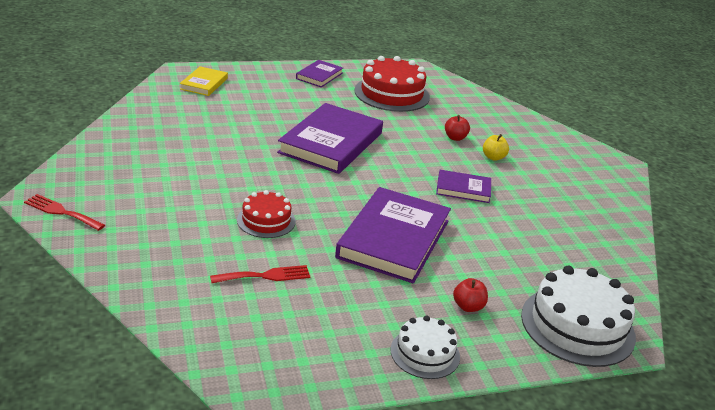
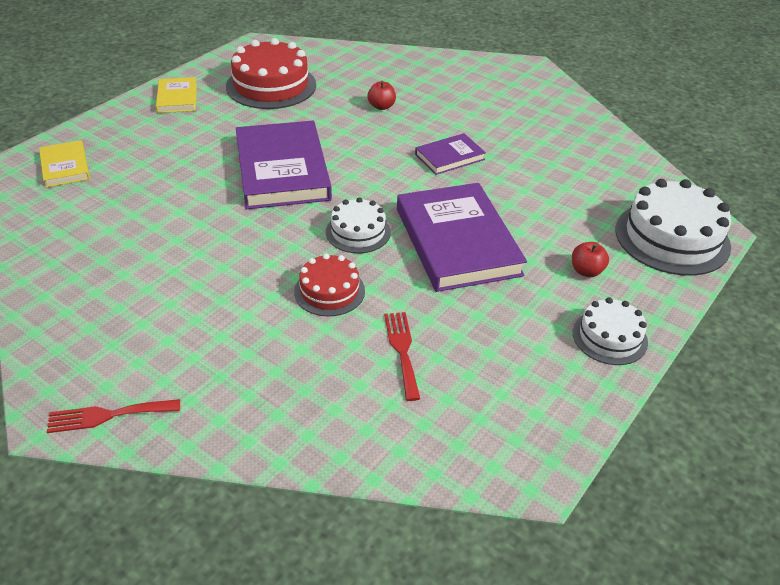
camera: 35 degrees left, 10 degrees up
red fork [210,265,311,283] -> red fork turned 45 degrees counterclockwise [384,312,420,401]
purple book [296,60,343,87] -> yellow book [156,77,197,113]
yellow apple [483,134,509,161] -> none
none -> white cake [326,197,391,253]

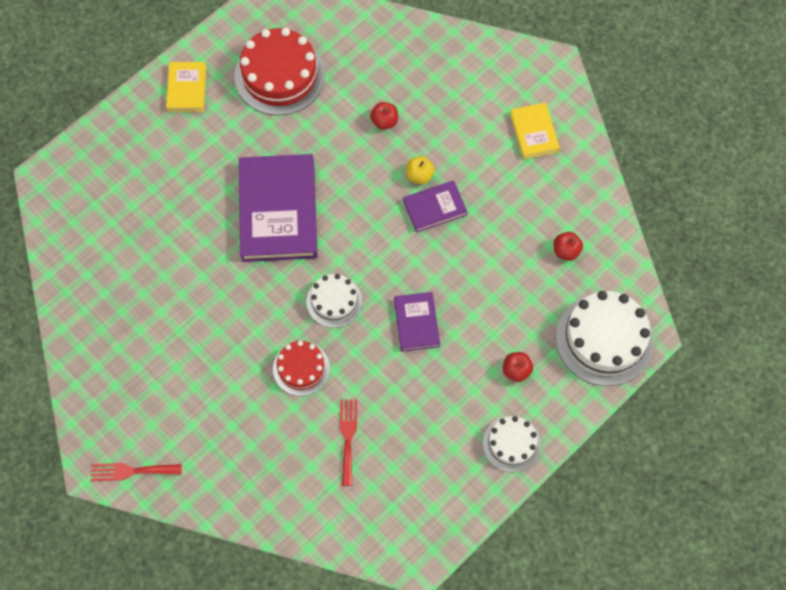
camera: 10 degrees right, 25 degrees up
yellow book [39,140,90,188] -> yellow book moved to [510,103,560,159]
purple book [397,183,527,292] -> purple book [394,292,440,352], size x0.51
none -> yellow apple [406,156,435,184]
none -> red apple [554,232,583,261]

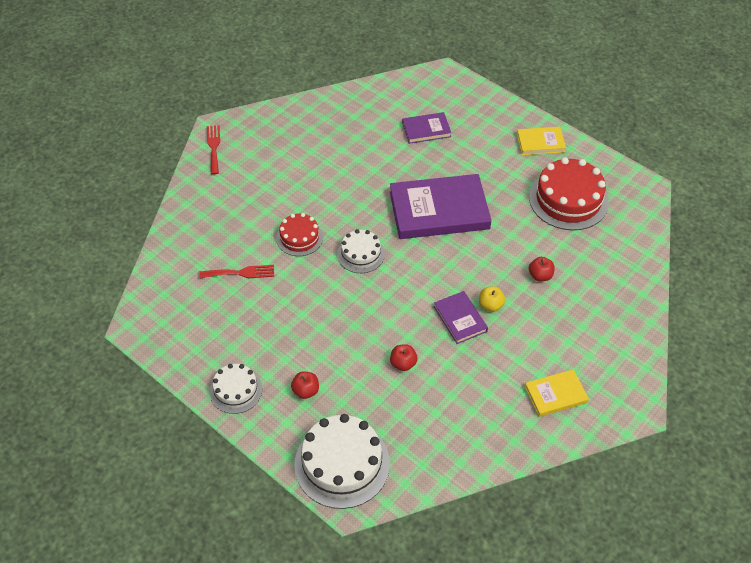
camera: 85 degrees right, 15 degrees down
purple book [394,292,440,352] -> purple book moved to [402,112,451,144]
red apple [554,232,583,261] -> red apple moved to [390,344,418,371]

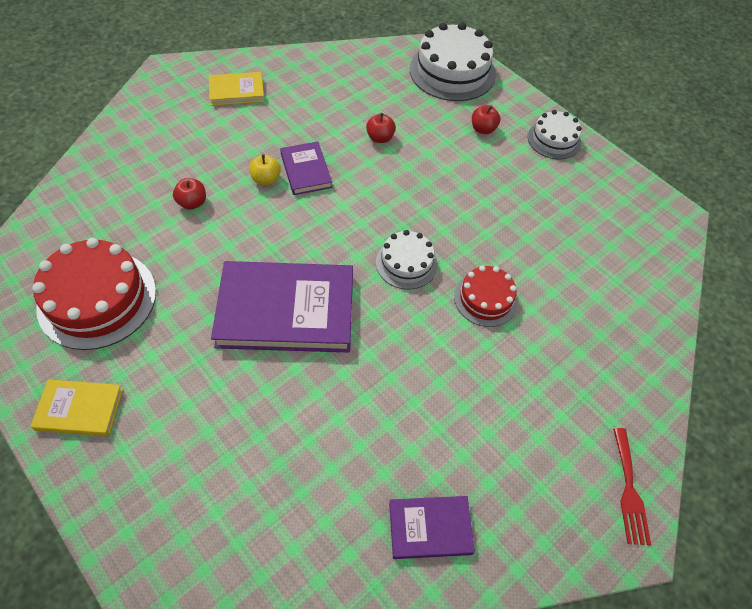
camera: 175 degrees left, 5 degrees up
red fork [199,265,274,278] -> none
purple book [402,112,451,144] -> purple book moved to [389,496,475,559]

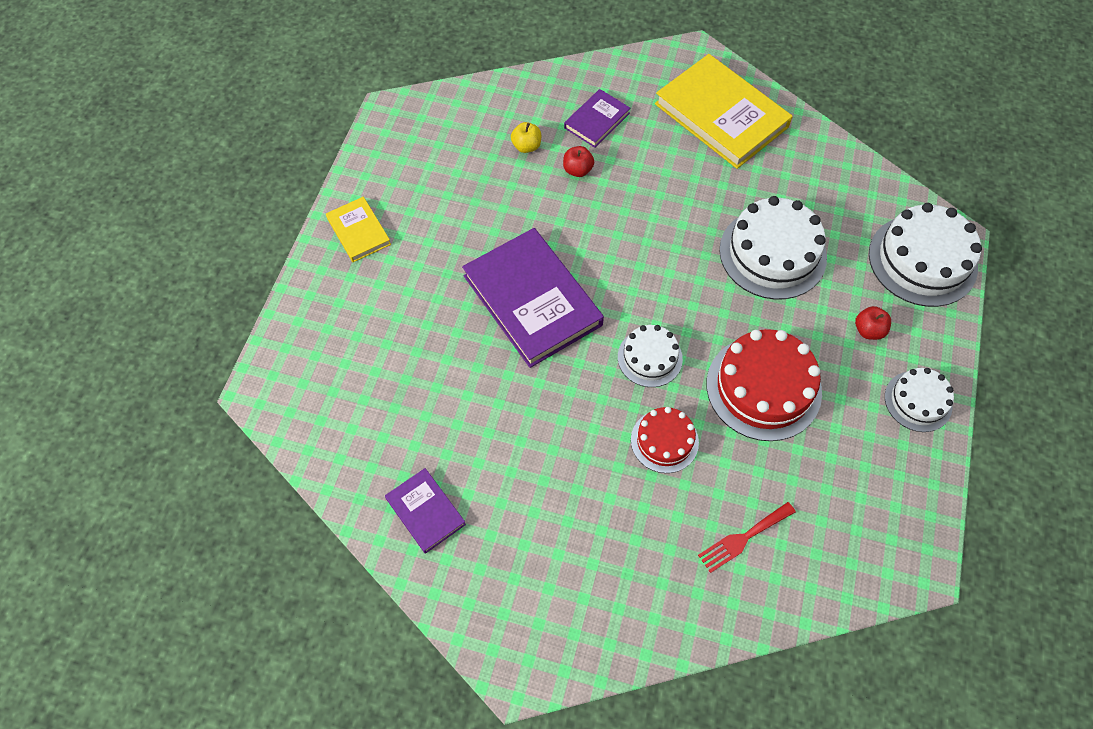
camera: 60 degrees right, 5 degrees up
red cake [32,238,156,350] -> red cake moved to [707,329,822,441]
yellow book [209,72,264,106] -> yellow book [655,54,793,169], size x1.97
yellow apple [249,154,281,185] -> yellow apple moved to [511,122,541,153]
purple book [280,141,332,195] -> purple book moved to [564,89,630,148]
red apple [366,113,396,143] -> white cake [719,196,827,299]
red fork [613,428,651,545] -> red fork moved to [698,502,796,573]

